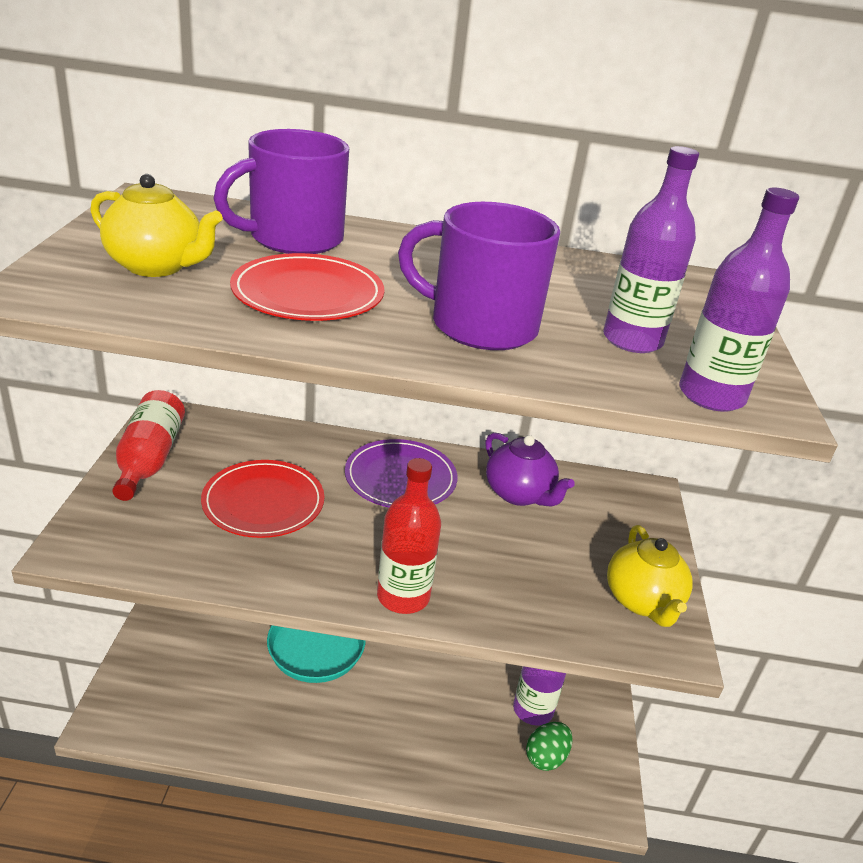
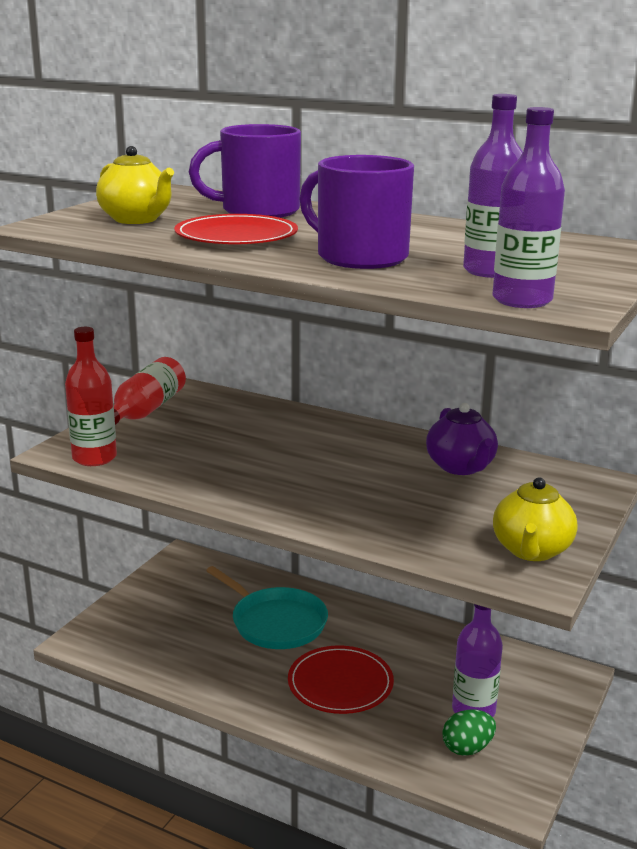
camera: 25 degrees right, 10 degrees down
red plate [201,460,324,538] -> red plate moved to [288,645,394,714]
purple plate [345,439,457,507] -> none
red bottle [377,458,441,614] -> red bottle moved to [65,327,117,466]

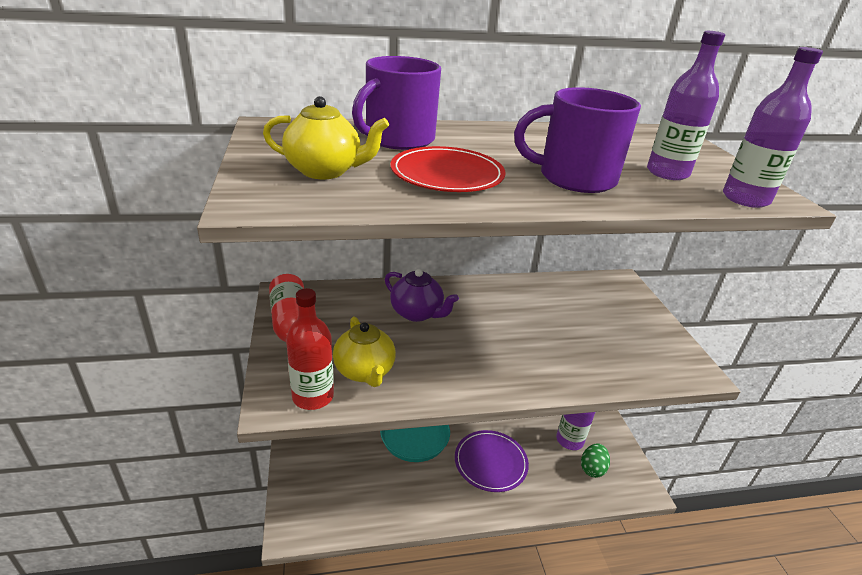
camera: 40 degrees left, 10 degrees up
red plate [288,645,394,714] -> purple plate [455,430,529,492]
purple teapot [426,403,498,475] -> purple teapot moved to [385,269,459,322]
yellow teapot [493,477,577,561] -> yellow teapot moved to [333,316,396,387]

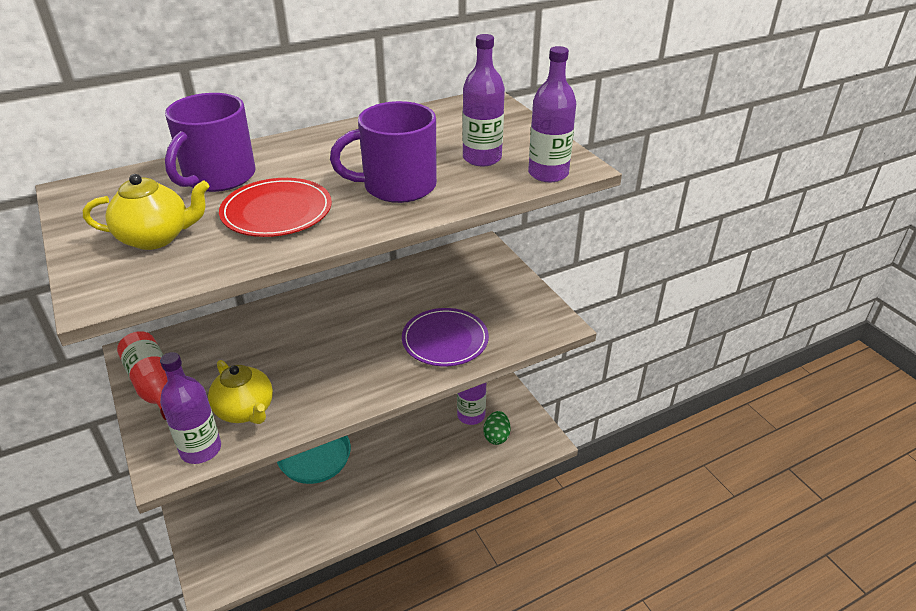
camera: 15 degrees left, 5 degrees up
red bottle [286,288,334,410] -> purple bottle [160,352,221,464]
purple teapot [385,269,459,322] -> none
purple plate [455,430,529,492] -> purple plate moved to [402,308,489,366]

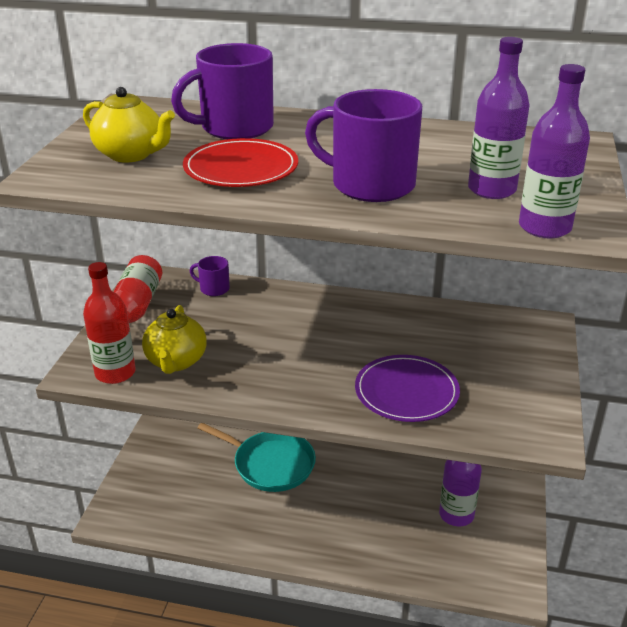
camera: 40 degrees right, 5 degrees down
purple bottle [160,352,221,464] -> red bottle [83,262,135,384]
green egg [483,411,511,445] -> none
none -> purple mug [190,256,230,296]

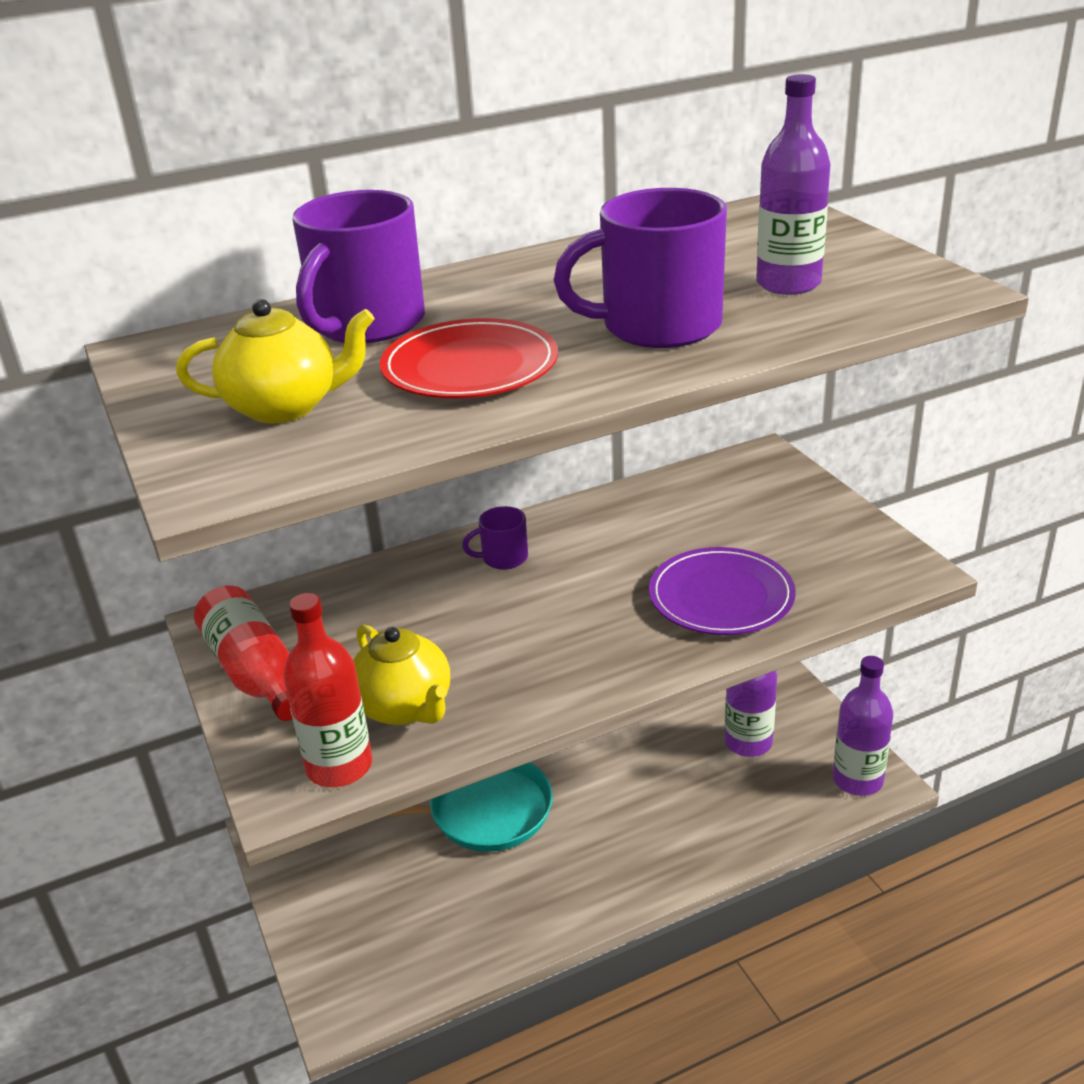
camera: 35 degrees left, 0 degrees up
purple mug [190,256,230,296] -> purple mug moved to [462,506,528,569]
purple bottle [519,64,590,238] -> purple bottle moved to [833,656,893,796]

